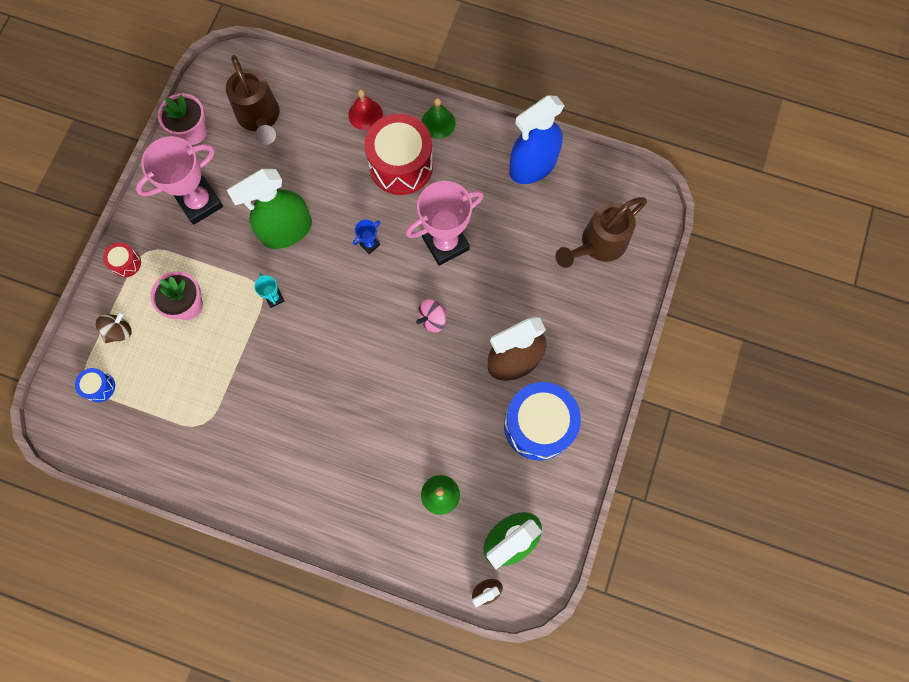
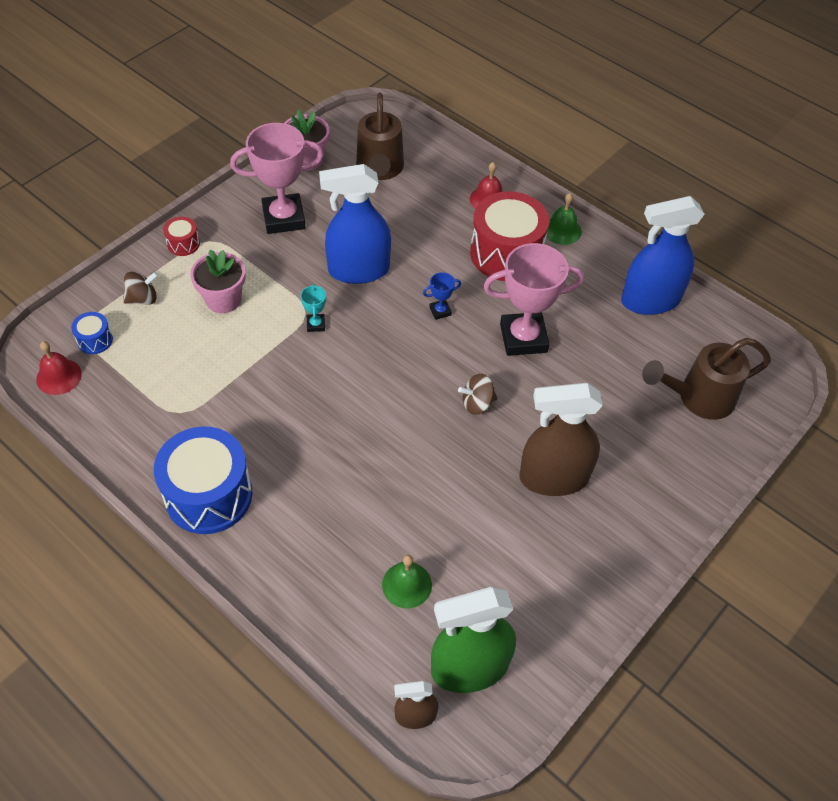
camera: 20 degrees right, 20 degrees down
green spray bottle [227,169,312,249] -> blue spray bottle [319,164,391,284]
pink spinning top [416,299,447,333] -> brown spinning top [458,374,498,415]
blue drum [504,382,581,460] -> blue drum moved to [154,426,253,534]
none -> red bell [36,341,82,395]

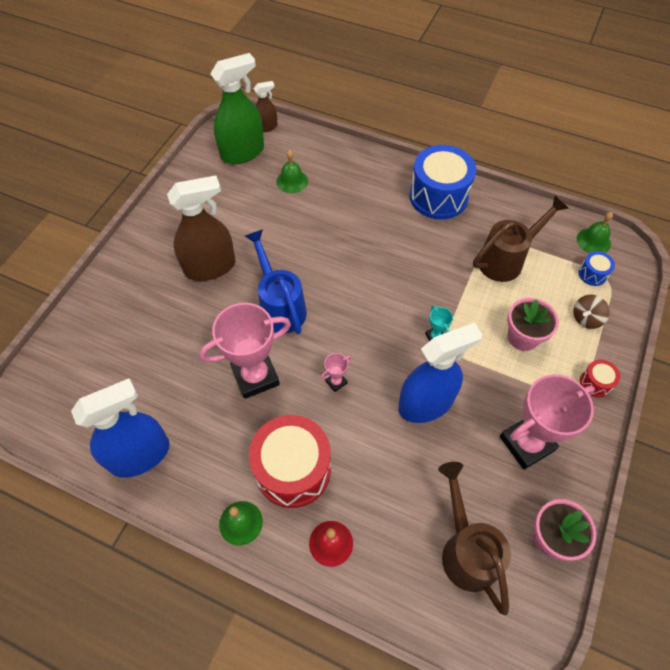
camera: 165 degrees right, 5 degrees up
red bell [36,341,82,395] -> green bell [577,212,613,253]
blue trophy [423,272,461,320] -> pink trophy [321,353,352,392]
brown spinning top [458,374,498,415] -> blue watering can [245,229,307,334]
brown watering can [642,338,771,420] -> brown watering can moved to [473,195,569,282]

